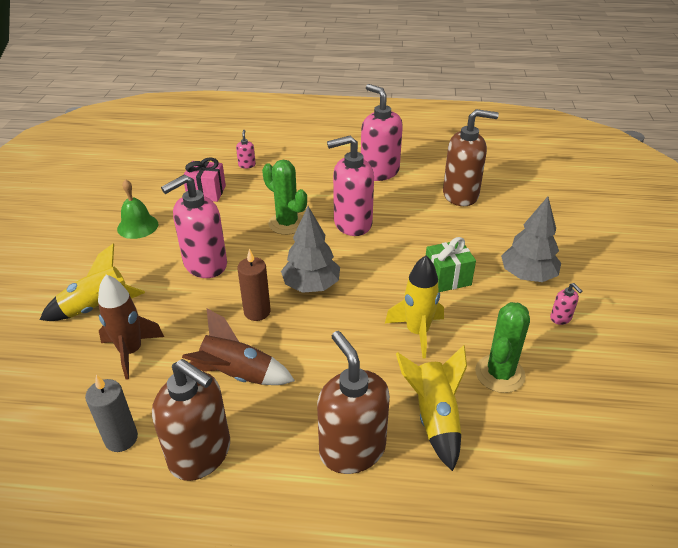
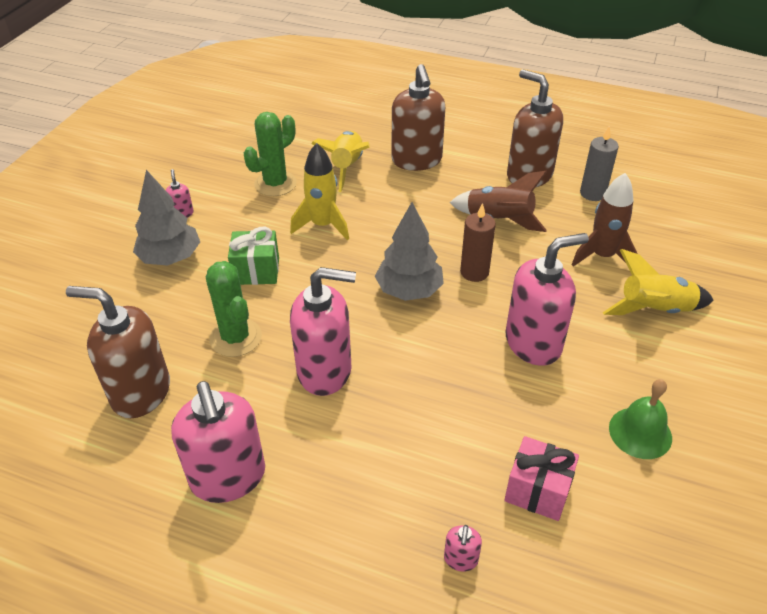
camera: 165 degrees left, 5 degrees up
green cactus [262,160,307,235] -> green cactus moved to [206,261,262,357]

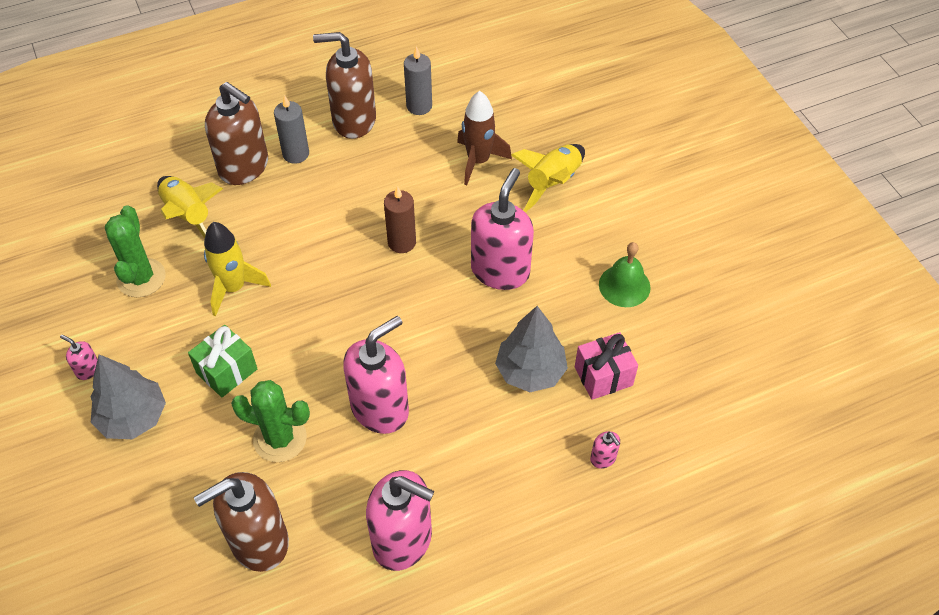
camera: 45 degrees left, 10 degrees up
grey tree [375,202,444,301] -> grey tree moved to [495,306,568,392]
brown rocket [450,171,547,232] -> none
none -> grey candle [274,95,309,164]

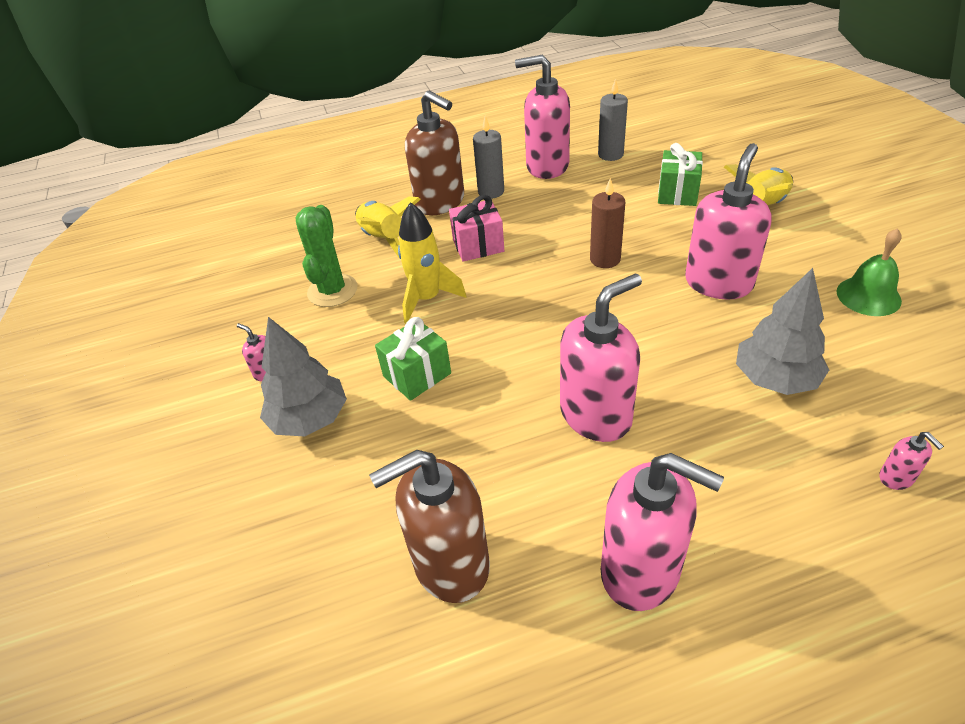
camera: 10 degrees right, 10 degrees down
green cactus [231,380,310,462] -> none
brown soap dispenser [313,32,376,139] -> pink soap dispenser [515,55,570,179]
brown rocket [457,91,512,185] -> green gift [658,143,703,206]
pink gift [575,332,638,400] -> pink gift moved to [449,195,504,262]

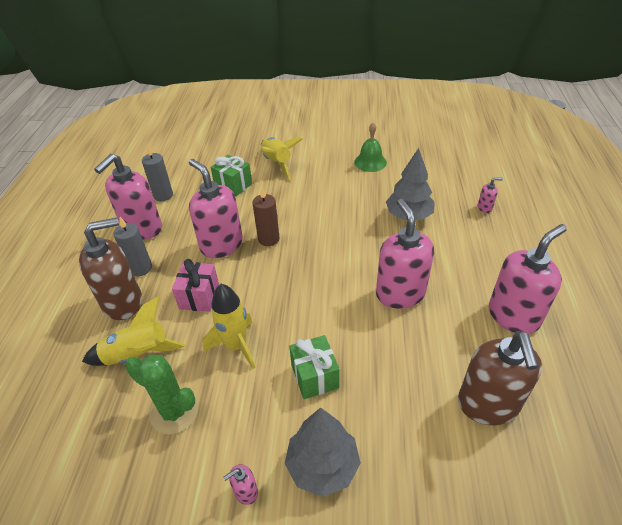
camera: 70 degrees left, 0 degrees up
pink soap dispenser [685,143,772,300] -> pink soap dispenser moved to [189,159,243,258]

